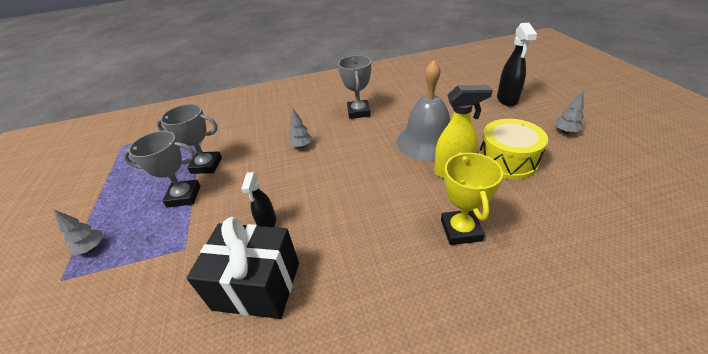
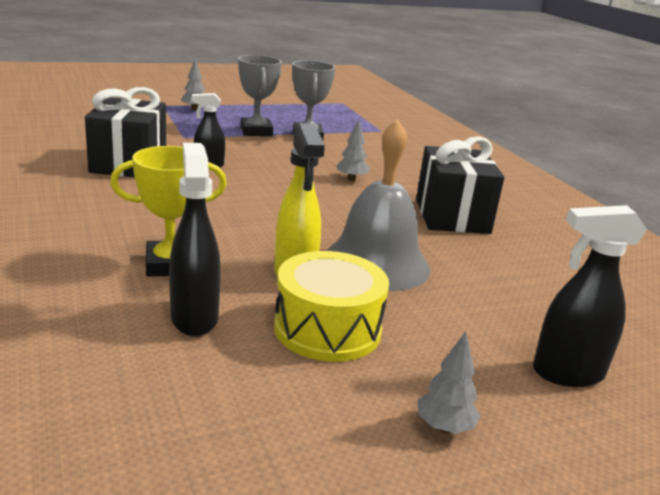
camera: 75 degrees right, 15 degrees down
grey trophy [338,55,371,119] -> black gift [416,136,504,234]
none -> black spray bottle [169,143,221,337]

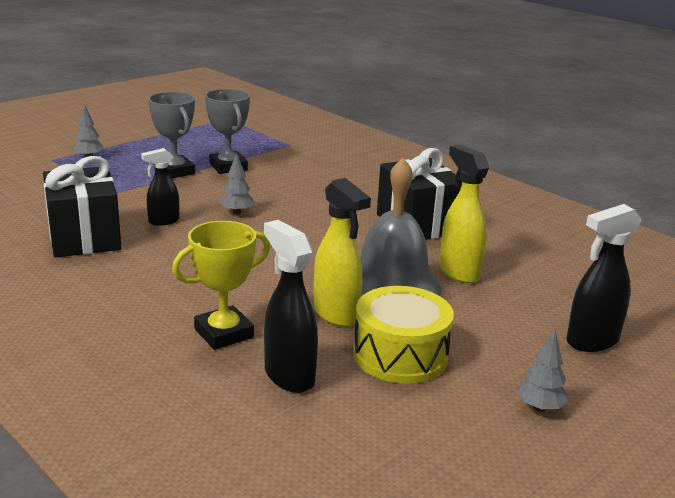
camera: 20 degrees left, 0 degrees up
grey tree [336,119,370,181] -> grey tree moved to [219,153,254,215]
none -> yellow spray bottle [439,145,489,283]

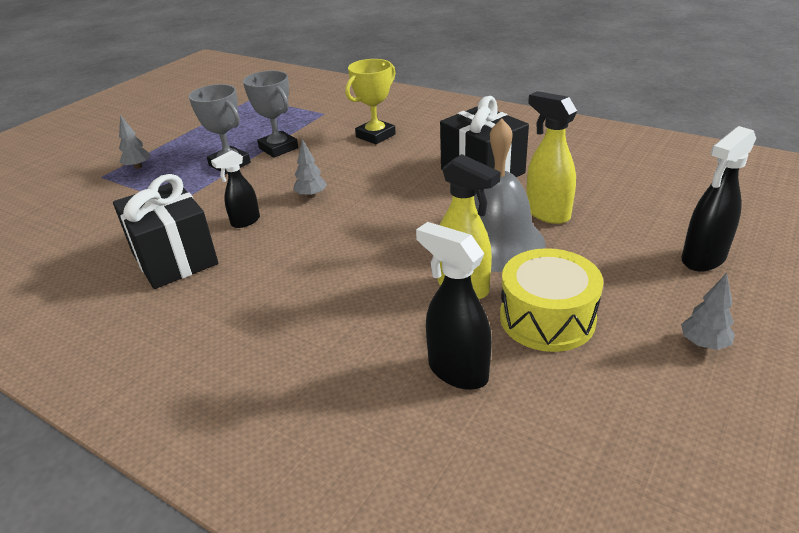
camera: 10 degrees left, 10 degrees up
yellow trophy [172,221,270,350] -> yellow trophy moved to [345,59,396,144]

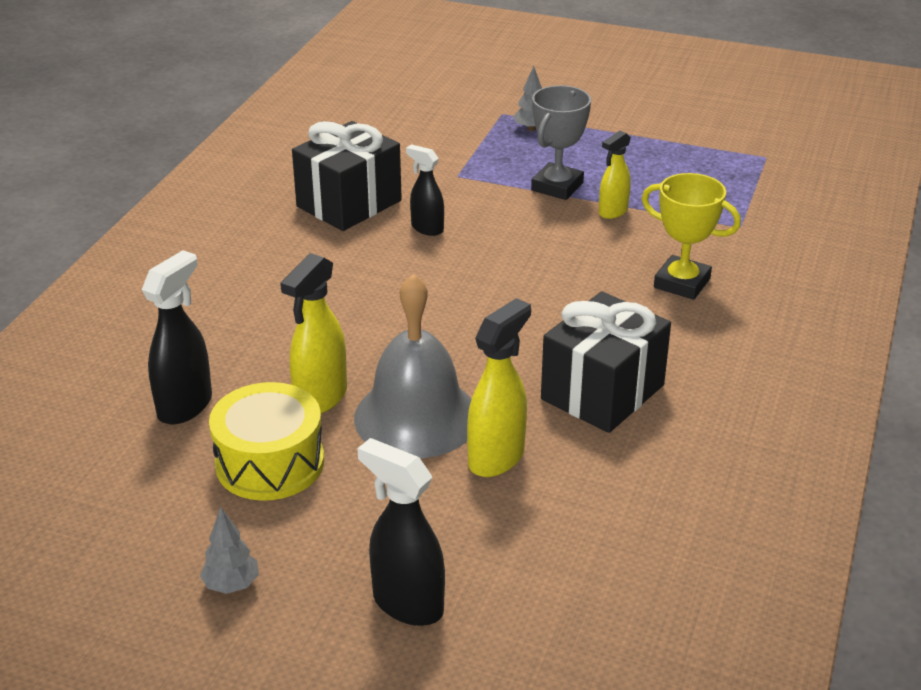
camera: 75 degrees right, 0 degrees up
grey trophy [243,70,298,158] -> yellow spray bottle [599,131,631,219]
grey tree [293,139,327,198] -> none

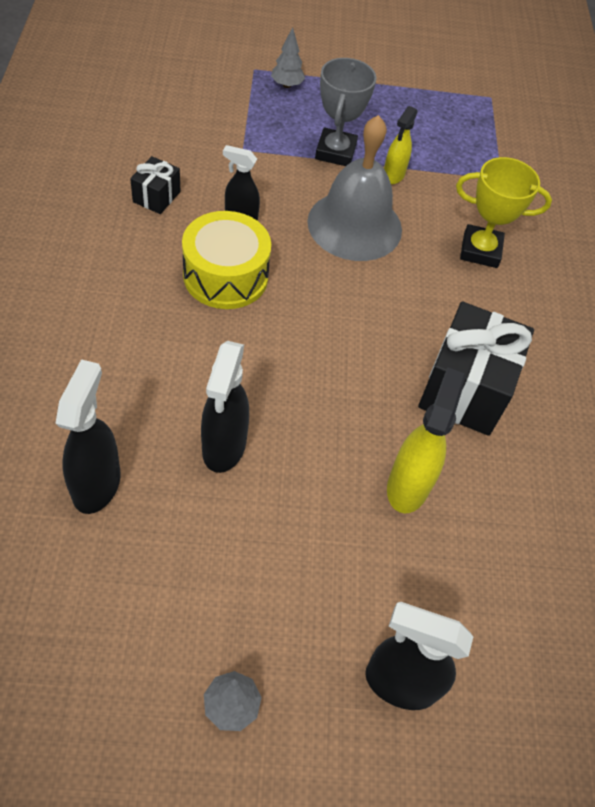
camera: 25 degrees left, 20 degrees up
yellow drum [209,382,324,501] -> yellow drum moved to [182,211,271,309]
yellow spray bottle [280,253,347,414] -> black spray bottle [201,341,249,473]
black gift [292,121,402,231] -> black gift [130,156,181,214], size x0.49
grey bell [354,274,472,458] -> grey bell moved to [307,115,402,261]

